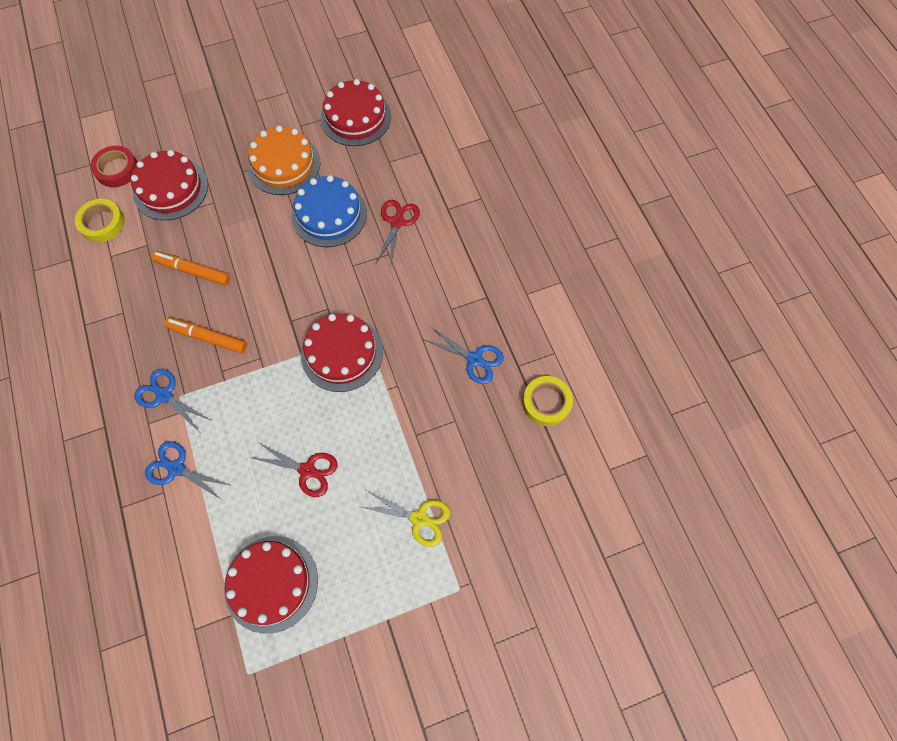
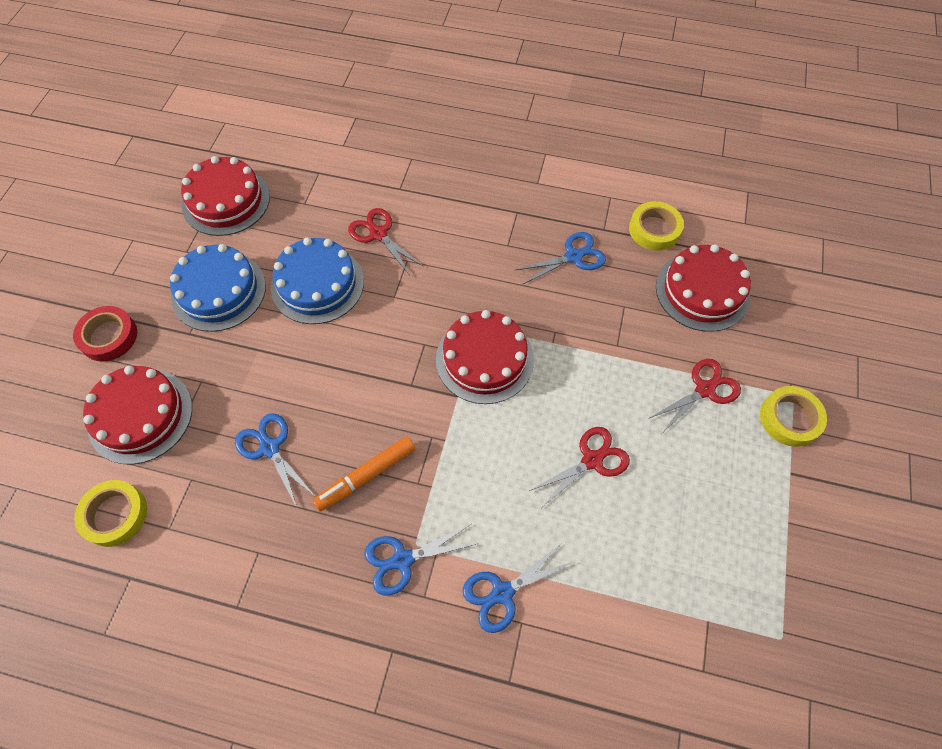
camera: 55 degrees left, 5 degrees down
red tape [90,146,137,187] -> red tape moved to [73,306,137,362]
orange marker [151,251,230,285] -> blue scissors [235,413,314,508]
red cake [224,536,318,634] -> red cake moved to [656,244,751,332]
orange cake [247,126,321,195] -> blue cake [170,244,266,332]
yellow scissors [362,491,450,547] -> red scissors [648,359,741,432]
none -> yellow tape [760,386,827,447]

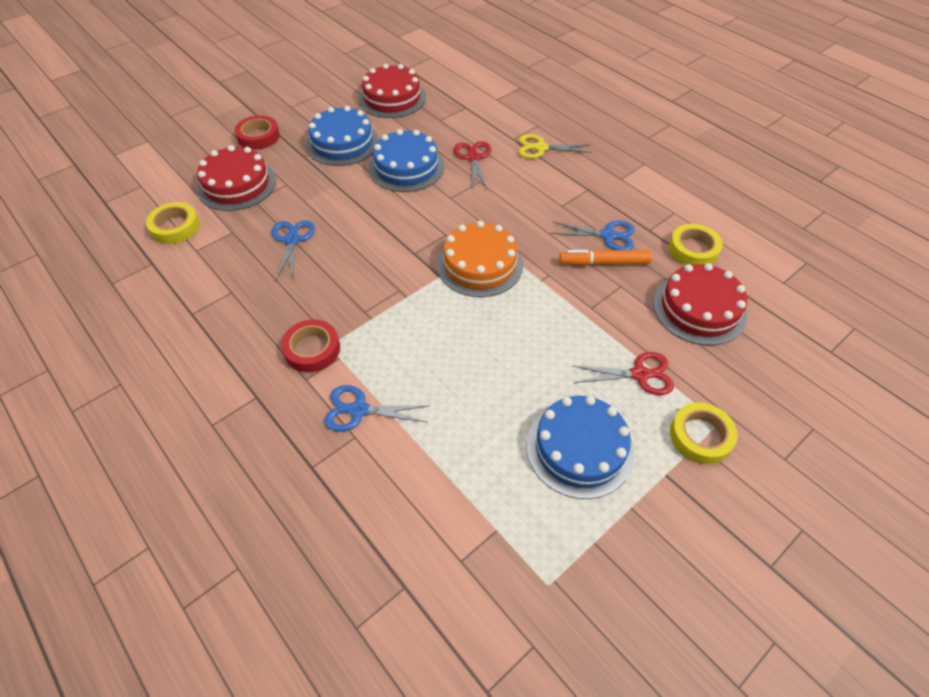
camera: 35 degrees right, 10 degrees down
orange marker [313,436,415,511] -> orange marker moved to [559,250,652,266]
blue scissors [364,524,476,596] -> red tape [281,319,340,372]
red cake [436,310,534,404] -> orange cake [437,221,523,297]
red scissors [529,427,630,507] -> none
none -> yellow scissors [518,134,592,159]
none -> blue cake [526,396,634,499]

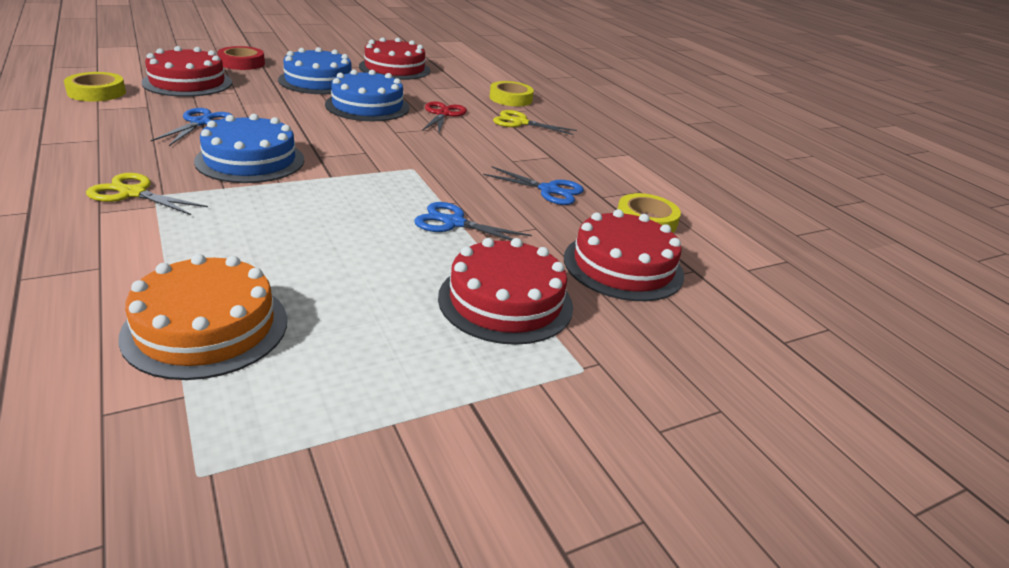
camera: 10 degrees right, 20 degrees down
red tape [281,319,340,372] -> yellow scissors [86,173,208,215]
blue scissors [324,385,430,432] -> blue scissors moved to [414,202,532,241]
orange cake [437,221,523,297] -> orange cake moved to [119,254,287,380]
blue cake [526,396,634,499] -> blue cake moved to [194,114,304,183]
orange marker [559,250,652,266] -> none
red scissors [573,352,674,395] -> red cake [438,238,573,345]
yellow tape [670,403,738,464] -> yellow tape moved to [489,81,534,106]

